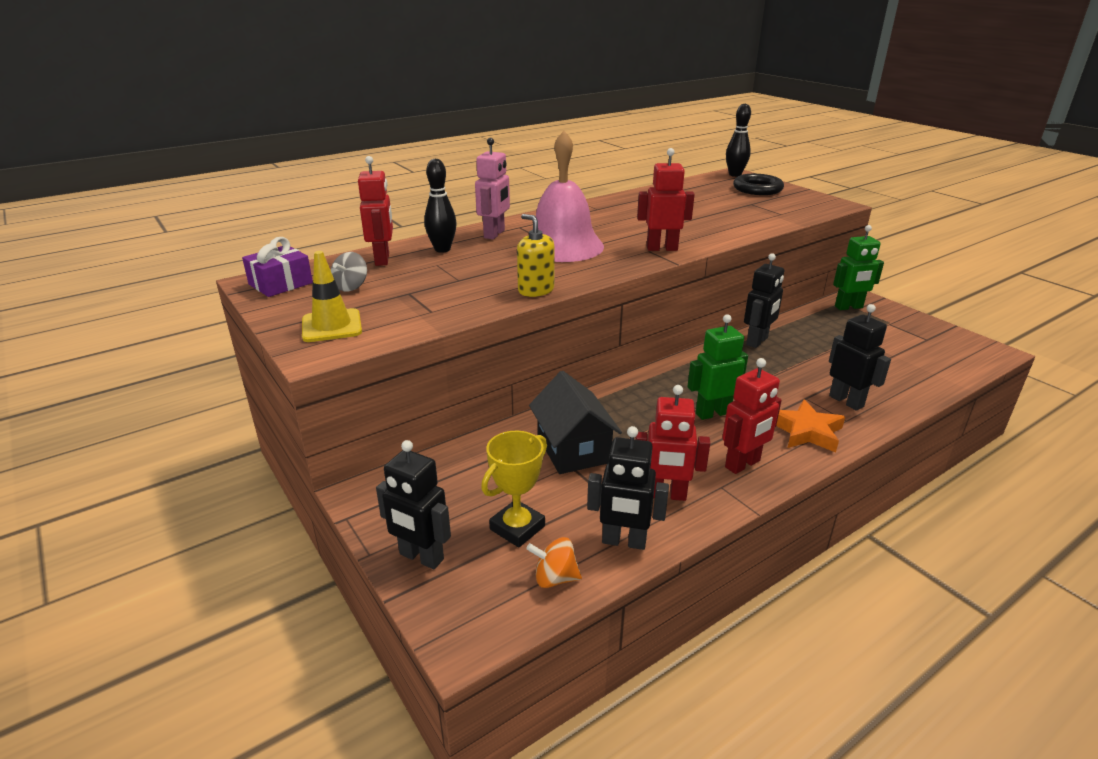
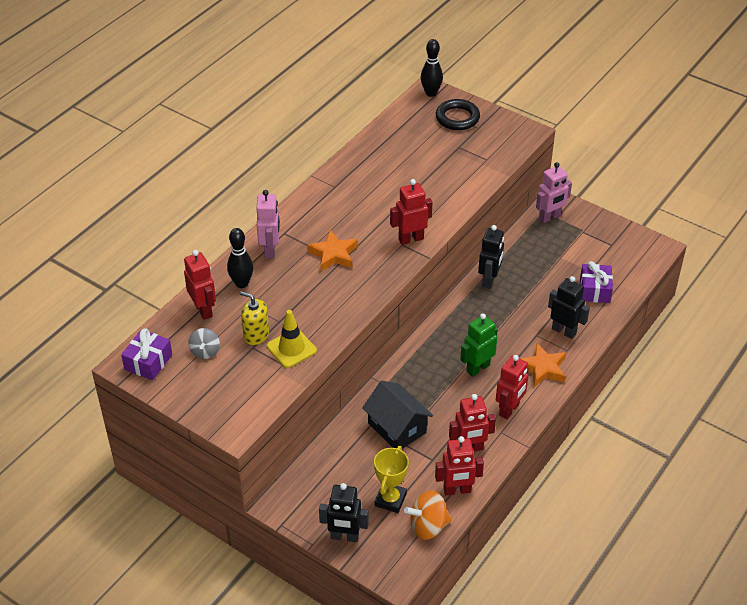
camera: 20 degrees left, 15 degrees up
yellow traffic cone [302,251,362,342] -> yellow traffic cone moved to [267,310,317,368]
yellow soap dispenser [517,214,555,297] -> yellow soap dispenser moved to [240,291,269,345]
orange spinning top [526,537,582,588] -> orange spinning top [404,491,452,540], size x1.52
pink bell [536,131,604,262] -> orange star [307,230,358,271]
black robot [587,426,669,550] -> red robot [435,436,484,496]
green robot [833,225,884,310] -> pink robot [536,162,572,223]
none -> purple gift [580,261,613,303]

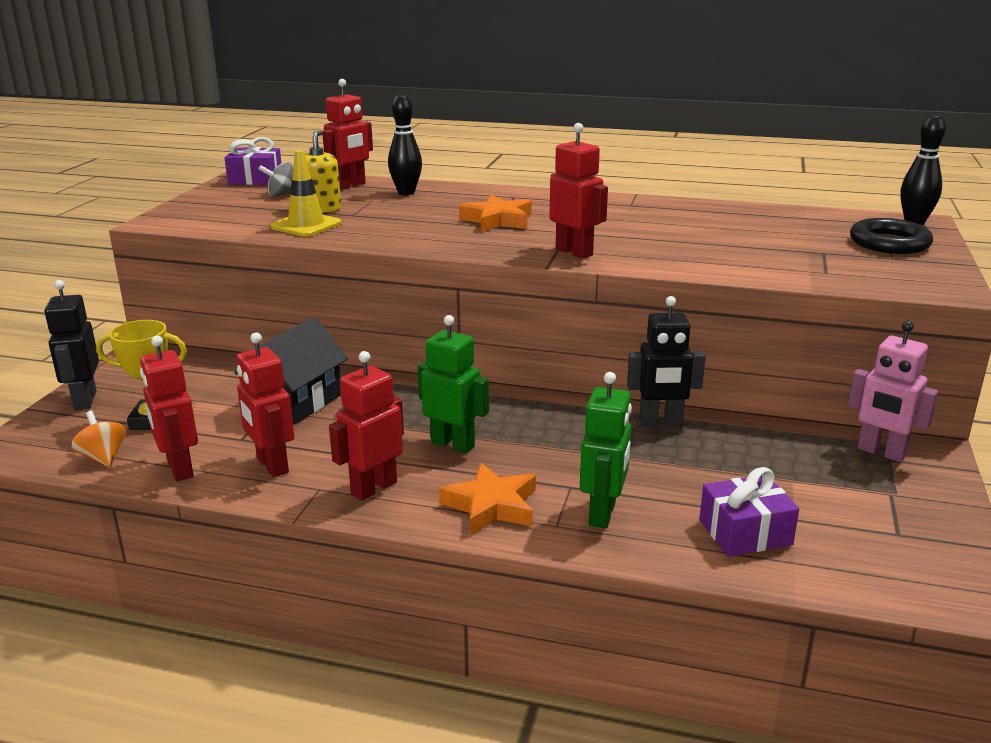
camera: 70 degrees right, 20 degrees down
pink robot [256,190,280,259] -> none
orange spinning top [404,491,452,540] -> orange spinning top [71,411,126,467], size x0.66
red robot [496,355,529,419] -> red robot turned 120 degrees clockwise [329,351,404,501]
black robot [548,276,590,339] -> green robot [580,372,632,528]

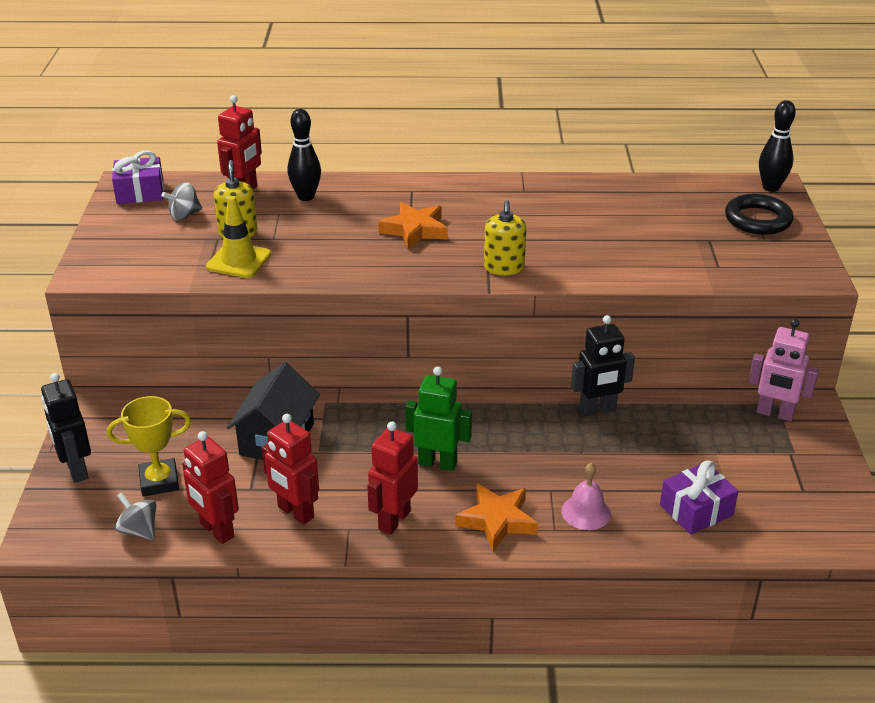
camera: 15 degrees left, 10 degrees up
orange spinning top [71,411,126,467] -> grey spinning top [115,492,156,540]
red robot [549,123,608,259] -> yellow soap dispenser [484,200,527,275]
green robot [580,372,632,528] -> pink bell [561,463,611,530]

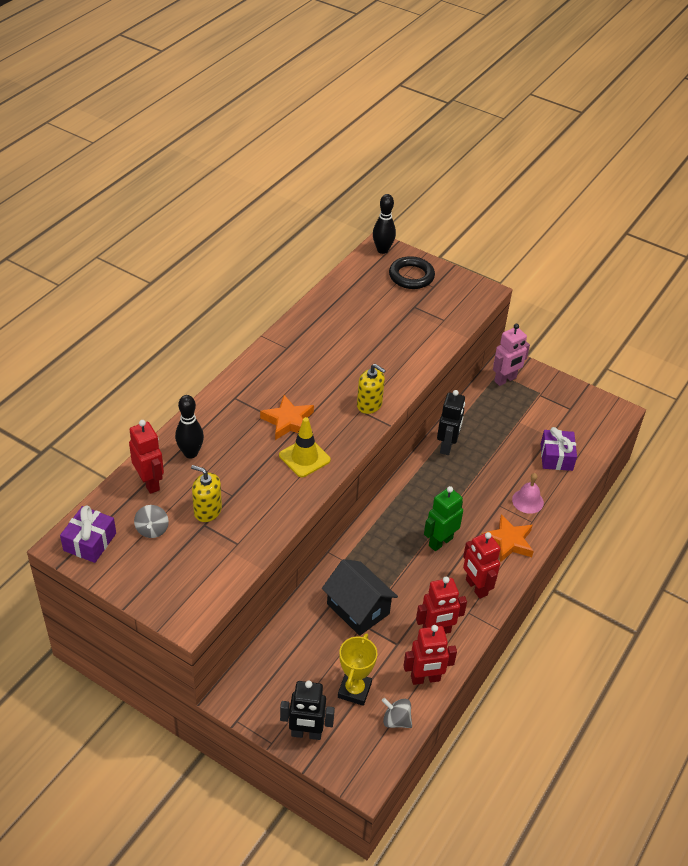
camera: 60 degrees left, 10 degrees up
grey spinning top [115,492,156,540] -> grey spinning top turned 45 degrees clockwise [382,698,412,728]
yellow traffic cone [206,196,271,278] -> yellow traffic cone moved to [279,417,331,477]

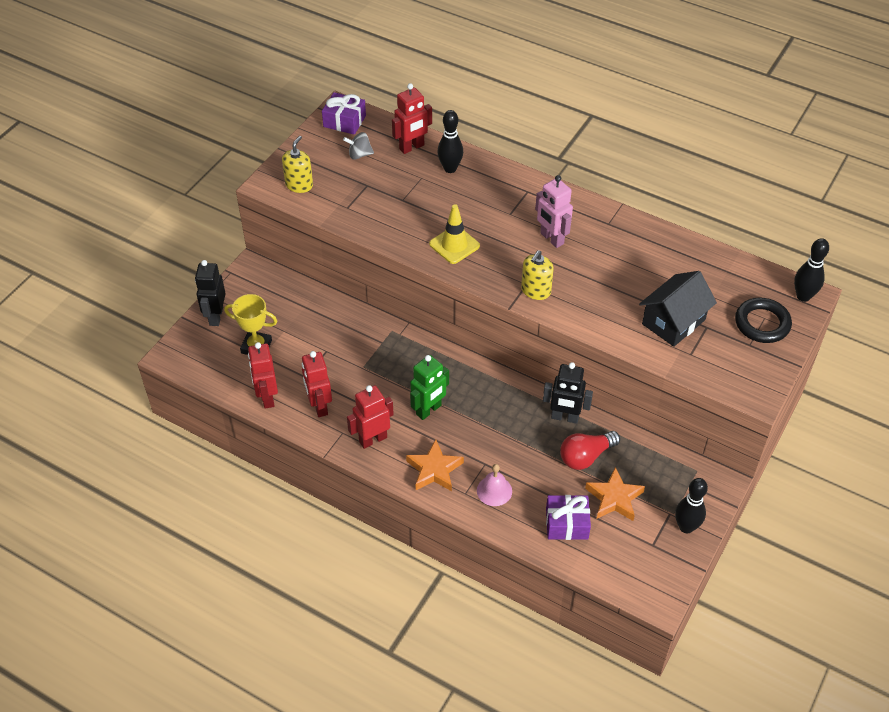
camera: 90 degrees right, 5 degrees up
yellow soap dispenser [191,465,222,522] -> yellow soap dispenser moved to [282,136,313,193]
orange star [260,395,314,440] -> orange star moved to [585,467,645,521]
black house [322,559,398,636] -> black house moved to [639,271,717,347]
grey spinning top [382,698,412,728] -> none
green robot [424,486,463,551] -> green robot turned 90 degrees clockwise [410,355,449,420]
pink robot [493,324,530,386] -> pink robot moved to [535,175,573,248]
none -> red light bulb [560,431,620,470]
none -> black bowling pin [675,478,708,533]

